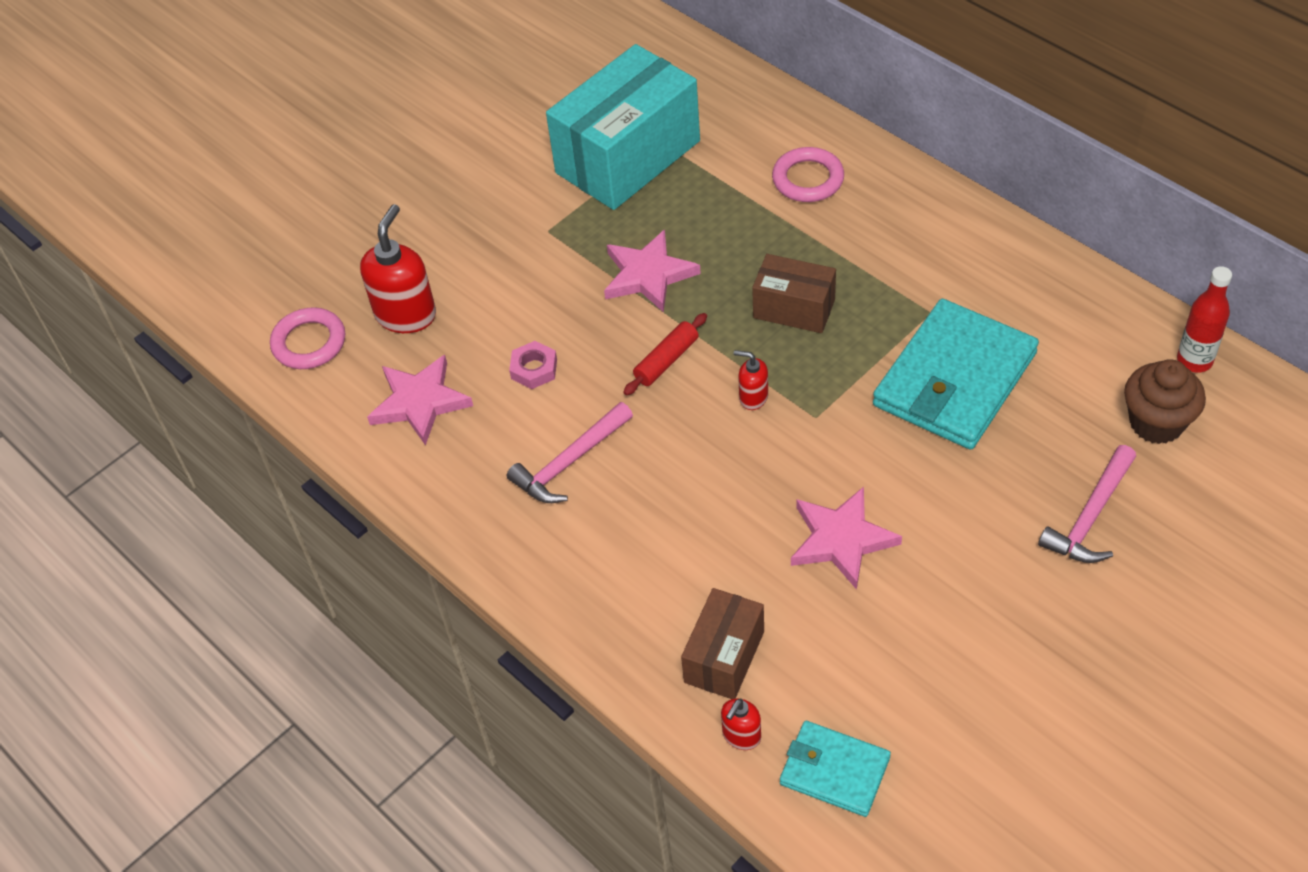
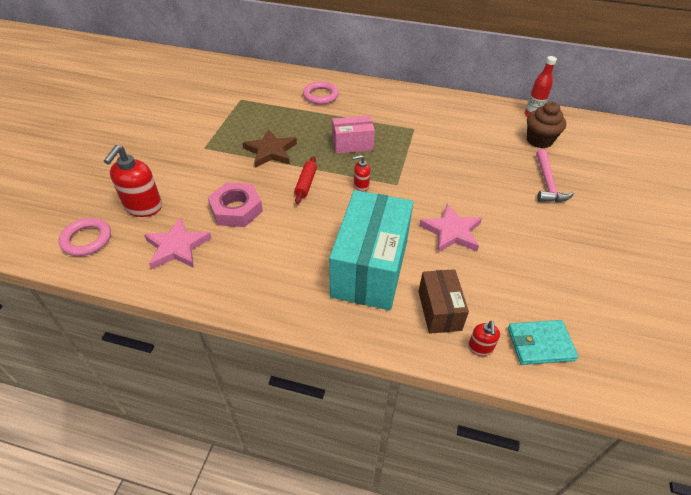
camera: 35 degrees left, 5 degrees down
red soap dispenser [360,204,436,333] -> red soap dispenser turned 150 degrees counterclockwise [104,145,162,217]
pink hammer [507,402,633,503] -> none
pink nut [509,341,557,389] -> pink nut [208,182,263,227], size x1.78
turquoise box [546,44,700,210] -> turquoise box moved to [329,190,413,310]
pink star [604,230,701,312] -> brown star [242,129,297,168]
brown box [752,254,836,333] -> pink box [332,116,375,154]
turquoise wallet [873,299,1039,450] -> none

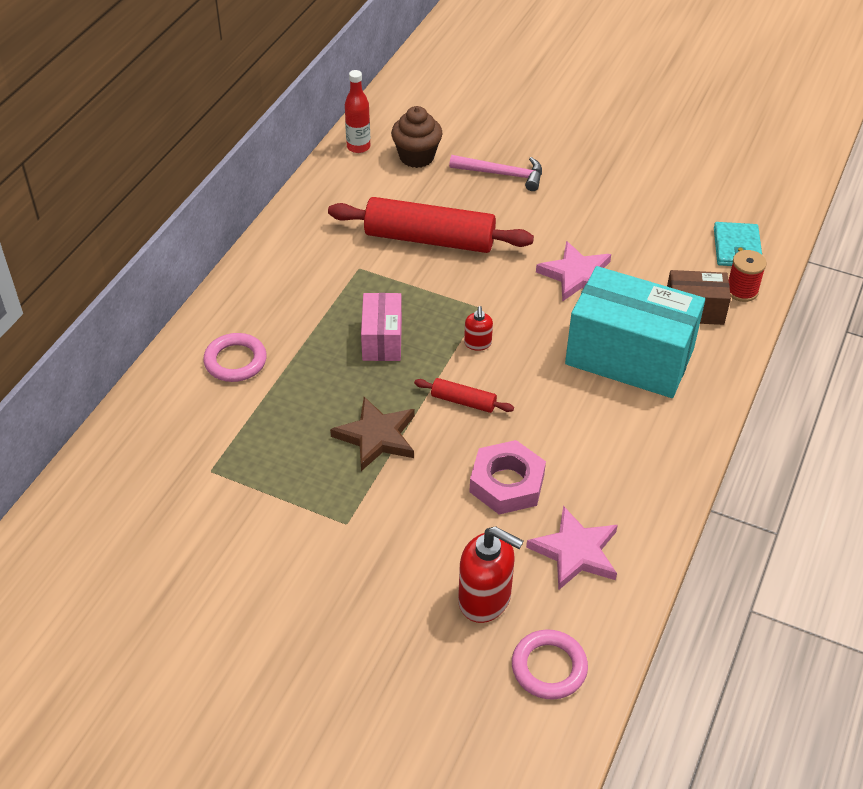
camera: 80 degrees left, 0 degrees up
red soap dispenser [468,321,500,356] -> red spool [729,250,767,302]
none -> red rolling pin [328,197,534,253]

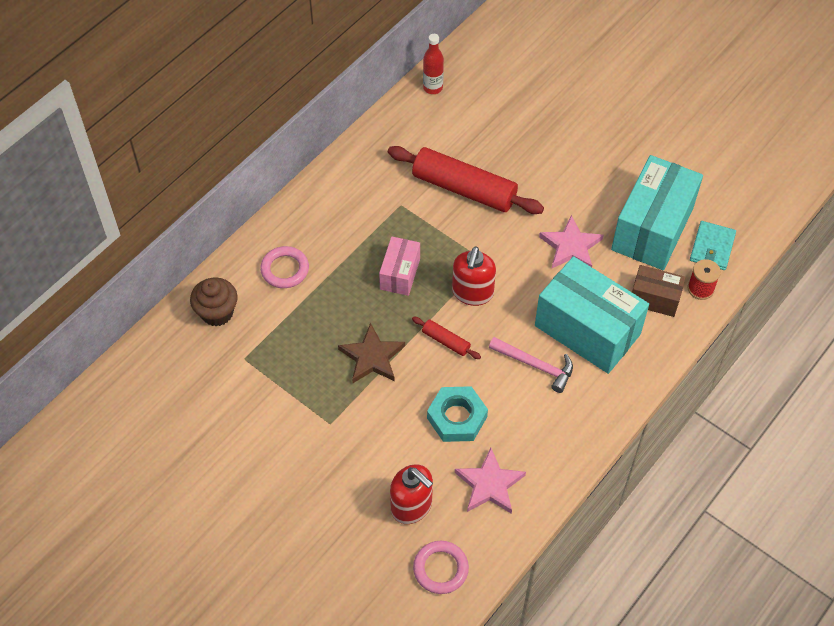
camera: 15 degrees right, 10 degrees up
brown cupcake [391,106,442,168] -> brown cupcake moved to [190,277,238,326]
pink hammer [449,155,542,191] -> pink hammer moved to [489,337,573,393]
red soap dispenser [464,306,493,351] -> red soap dispenser [452,247,496,306], size x1.93
pink nut [469,440,546,515] -> turquoise nut [427,386,488,442]
none -> turquoise box [611,155,703,270]

